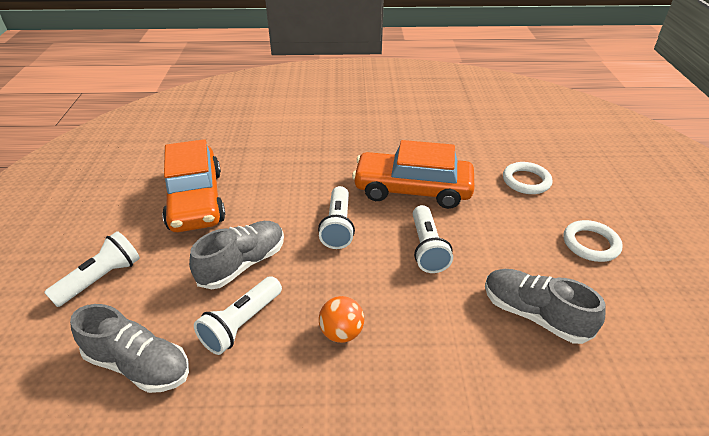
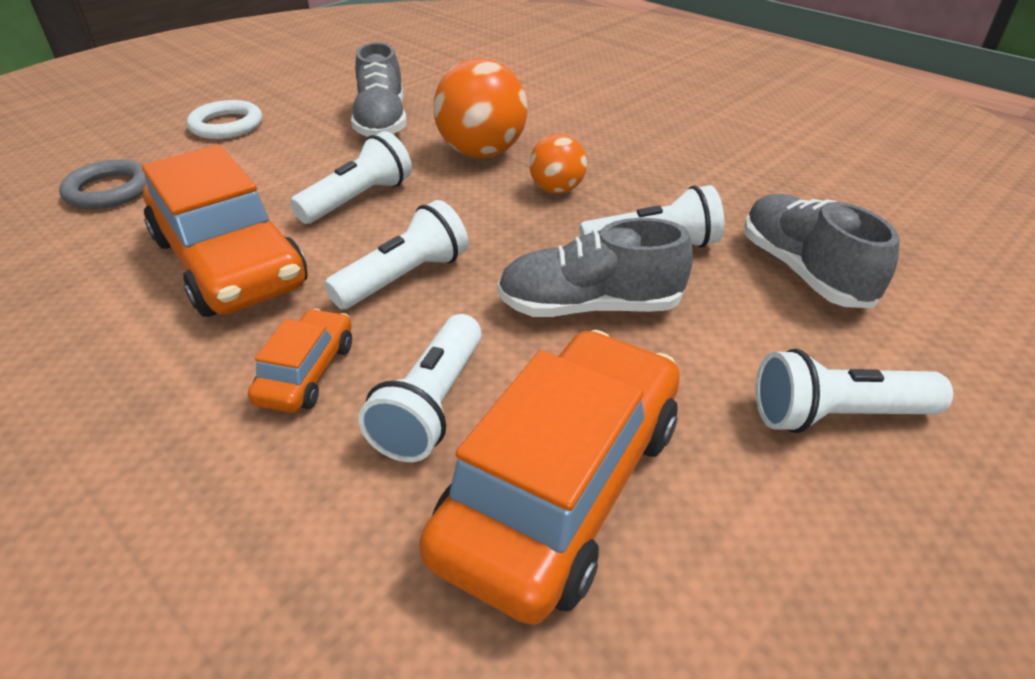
camera: 135 degrees left, 0 degrees up
white ring [503,162,552,194] -> grey ring [59,159,147,209]
none -> orange car [248,309,352,413]
none -> white flashlight [358,314,482,462]
none -> orange ball [433,58,528,158]

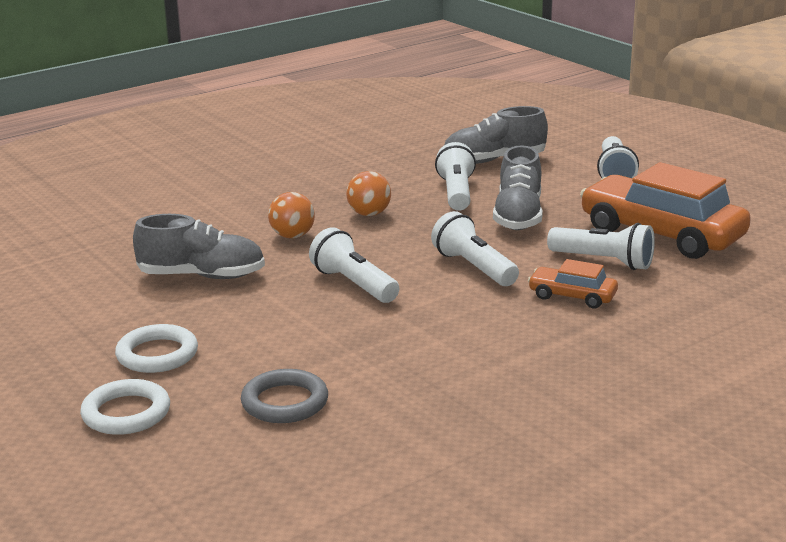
camera: 80 degrees left, 15 degrees down
orange car [142,145,307,317] -> none
orange ball [433,58,528,158] -> orange ball [268,192,315,238], size x0.57
none -> white ring [80,379,170,435]

